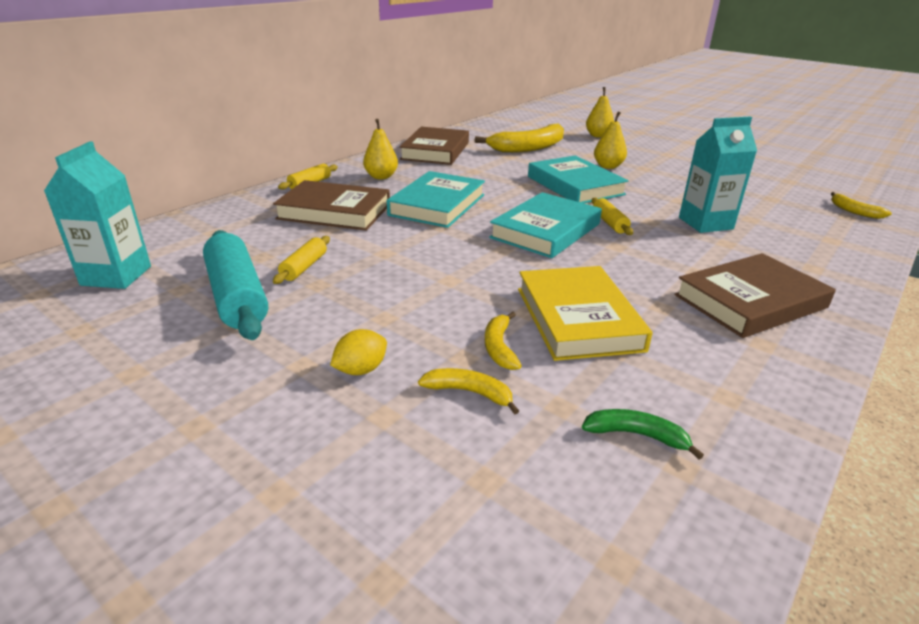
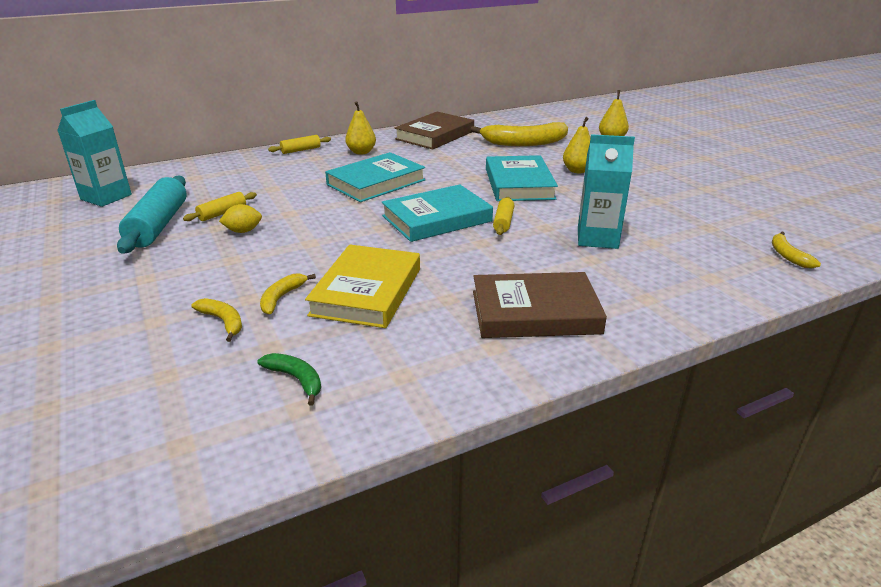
camera: 25 degrees right, 0 degrees up
brown book [273,180,390,231] -> none
yellow lemon [330,329,387,375] -> yellow lemon moved to [219,204,262,233]

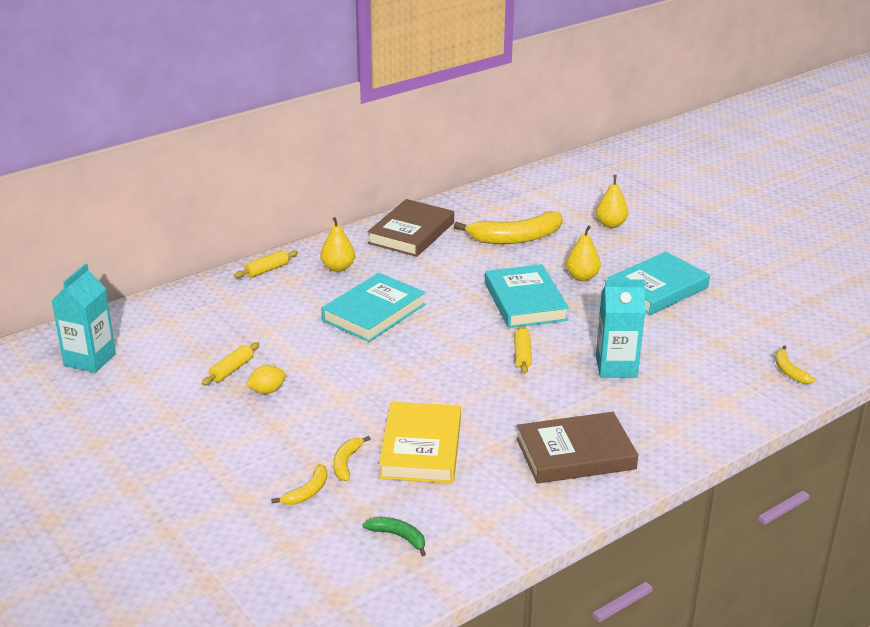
camera: 10 degrees left, 0 degrees up
turquoise rolling pin [117,175,187,254] -> none
yellow banana [191,298,242,342] -> yellow banana turned 90 degrees clockwise [271,464,327,505]
turquoise book [382,184,493,242] -> turquoise book moved to [608,252,710,315]

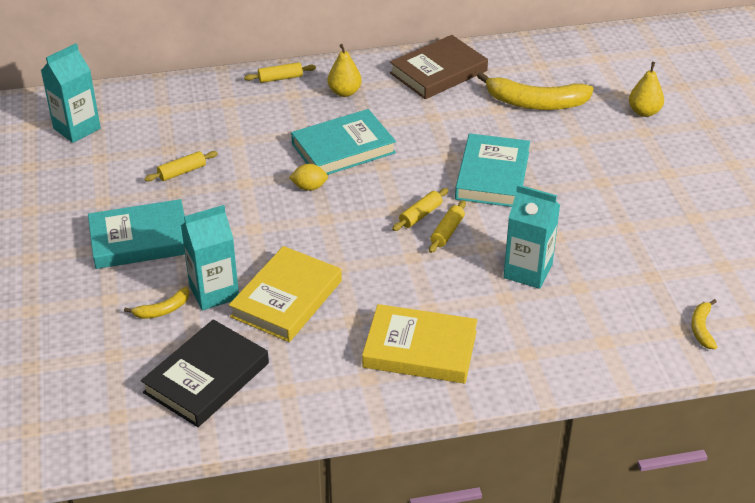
camera: 25 degrees right, 10 degrees up
yellow lemon [246,365,286,394] -> yellow lemon moved to [289,164,328,191]
yellow banana [333,436,371,481] -> turquoise carton [181,205,239,310]
green banana [362,517,426,556] -> black book [141,319,269,427]
brown book [516,412,638,484] -> yellow book [362,304,477,383]
yellow pear [566,225,601,281] -> none
turquoise book [608,252,710,315] -> turquoise book moved to [88,199,185,269]
none -> yellow rolling pin [392,188,449,231]

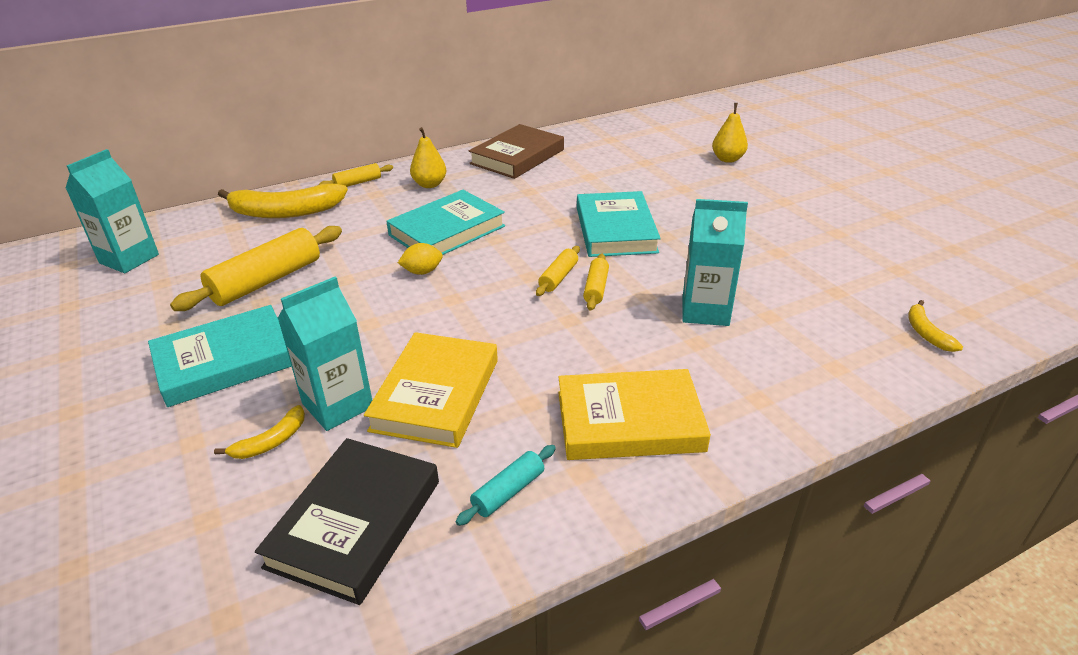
camera: 15 degrees left, 5 degrees down
yellow rolling pin [144,151,218,182] -> yellow rolling pin [170,226,342,311], size x1.97
yellow banana [477,72,594,110] -> yellow banana moved to [218,183,348,218]
none -> turquoise rolling pin [455,445,556,526]

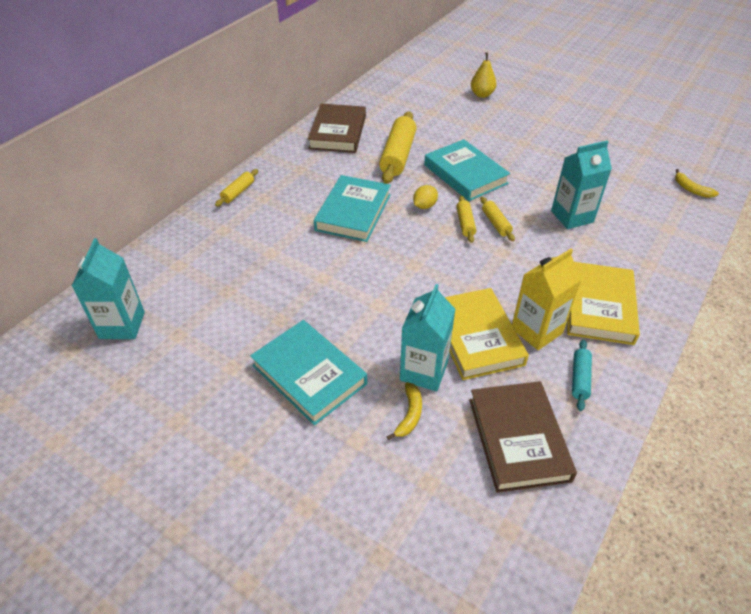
camera: 30 degrees left, 10 degrees up
turquoise book [148,305,292,407] -> turquoise book turned 75 degrees counterclockwise [250,320,367,425]
yellow rolling pin [170,226,342,311] -> yellow rolling pin moved to [379,111,417,184]
yellow banana [218,183,348,218] -> none
black book [255,438,439,605] -> brown book [469,381,577,493]
yellow lemon [398,243,443,275] -> yellow lemon moved to [413,185,438,209]
yellow pear [410,127,446,188] -> none
yellow book [558,369,711,460] -> yellow book turned 45 degrees counterclockwise [567,262,640,345]
none -> yellow carton [512,249,581,350]

